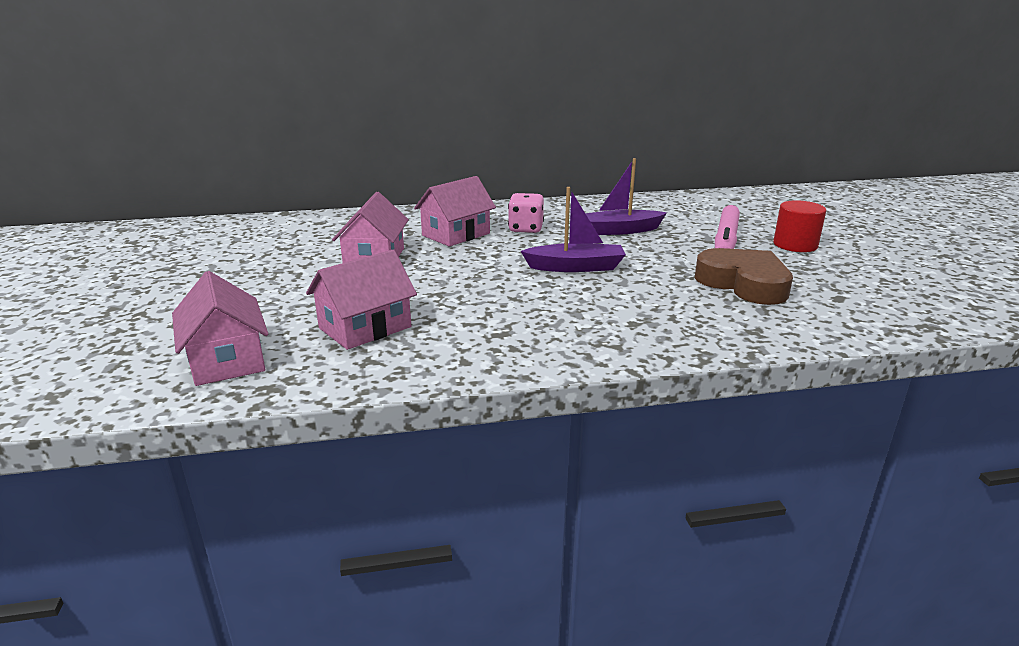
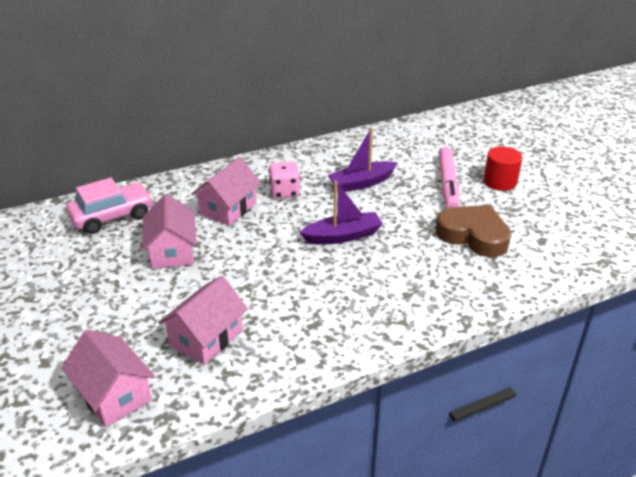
camera: 15 degrees left, 10 degrees up
none -> pink car [66,178,153,234]

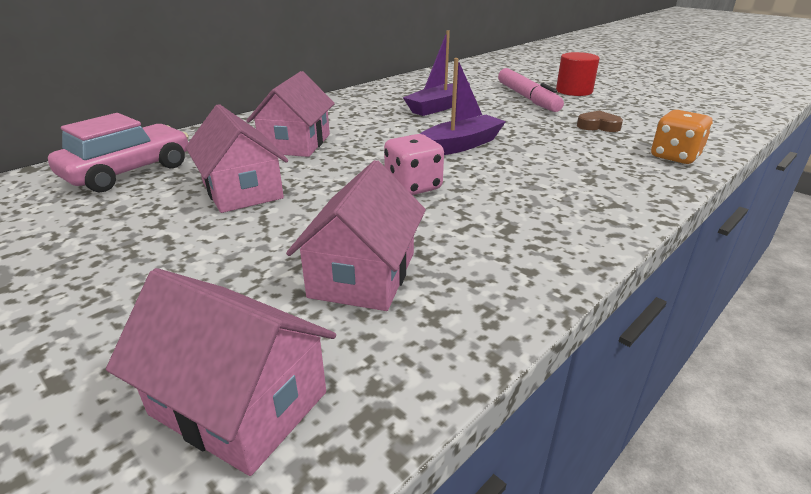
camera: 20 degrees left, 5 degrees down
pink dice [268,162,300,198] -> pink dice moved to [384,134,444,195]
brown heart [436,205,511,257] -> brown heart [577,110,623,132], size x0.48
none -> orange dice [651,110,713,164]

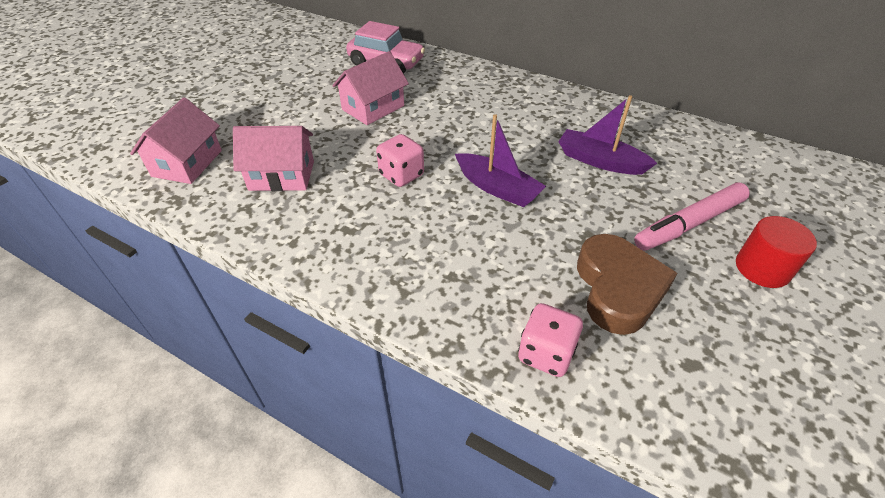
camera: 75 degrees right, 15 degrees up
pink house [246,71,335,157] -> none
brown heart [577,110,623,132] -> brown heart [577,234,678,335], size x2.08
orange dice [651,110,713,164] -> pink dice [518,303,583,377]

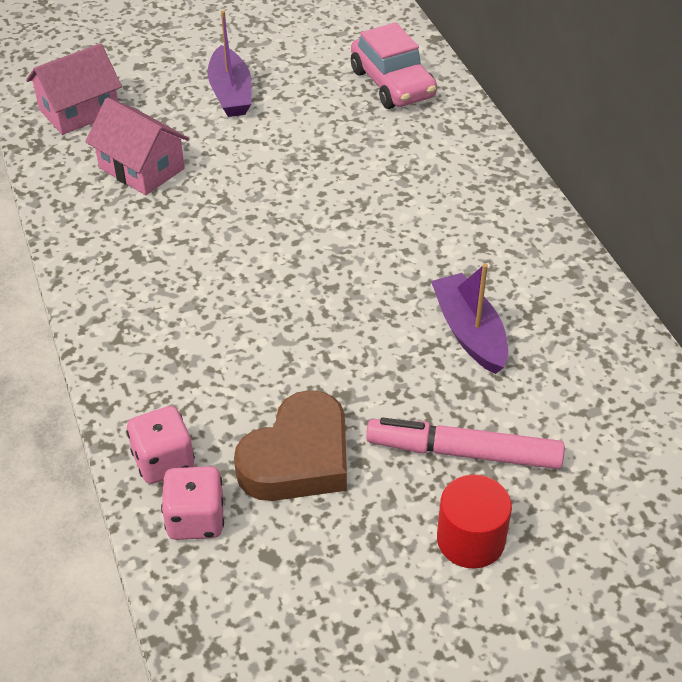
camera: 40 degrees right, 0 degrees up
pink house [332,51,409,125] -> none
pink dice [376,134,424,187] -> pink dice moved to [161,466,224,540]
purple boat [455,114,546,207] -> purple boat moved to [207,11,252,117]

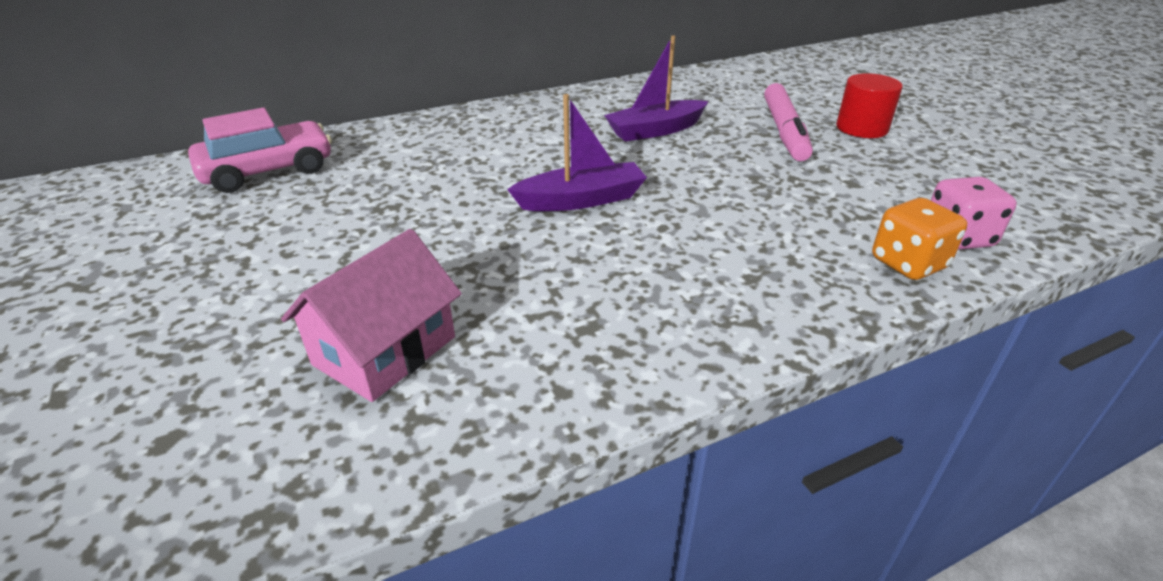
camera: 95 degrees left, 10 degrees down
pink house [26,43,122,135] -> none
pink dice [127,406,195,484] -> orange dice [872,198,967,280]
purple boat [207,11,252,117] -> purple boat moved to [507,94,647,211]
brown heart [234,390,347,501] -> none

